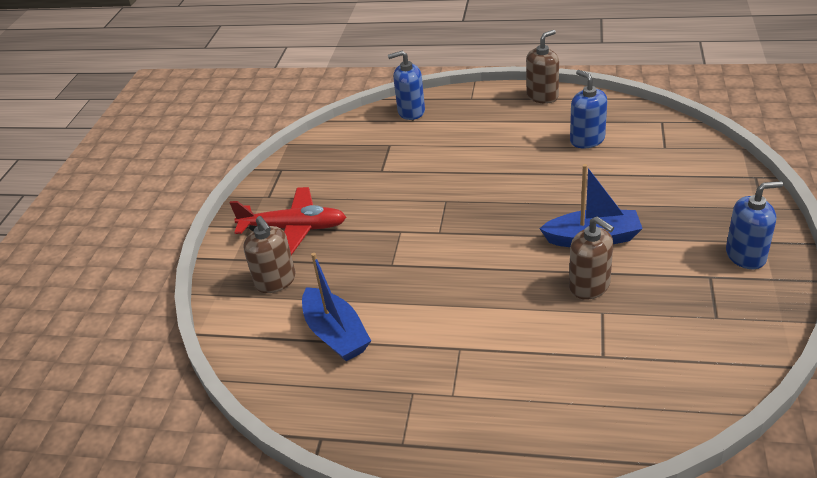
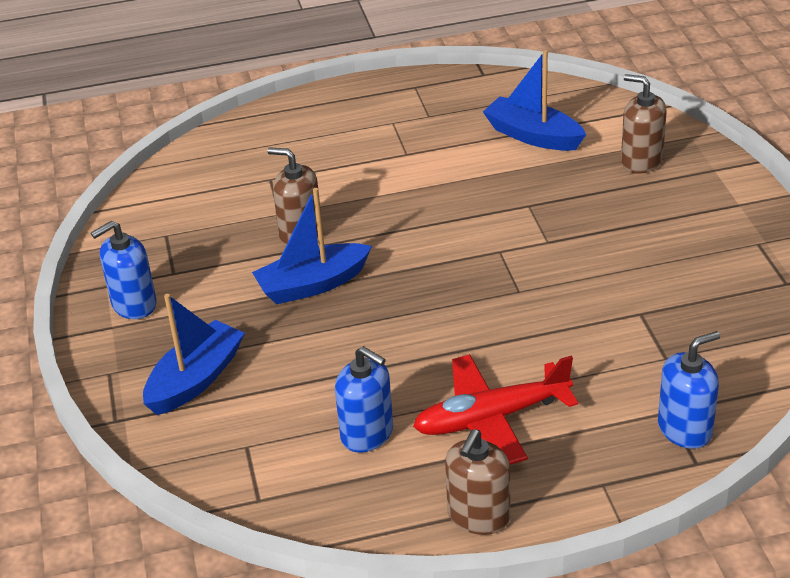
camera: 155 degrees right, 0 degrees up
red plane [230,187,346,255] -> red plane moved to [413,354,578,464]
none -> blue boat [143,294,245,415]

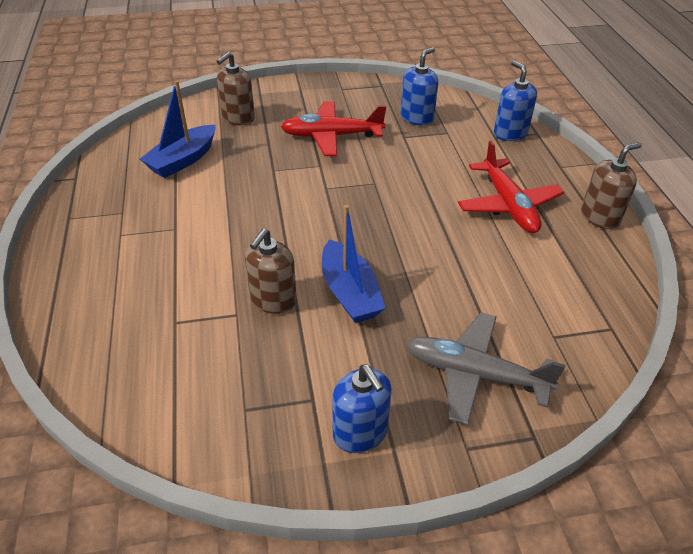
camera: 90 degrees left, 5 degrees up
blue boat [143,294,245,415] -> grey plane [406,312,565,425]
blue soap dispenser [335,346,393,453] -> blue soap dispenser moved to [401,47,438,126]
brown soap dispenser [445,429,510,535] -> brown soap dispenser turned 60 degrees counterclockwise [581,142,642,229]
none -> red plane [281,101,386,156]

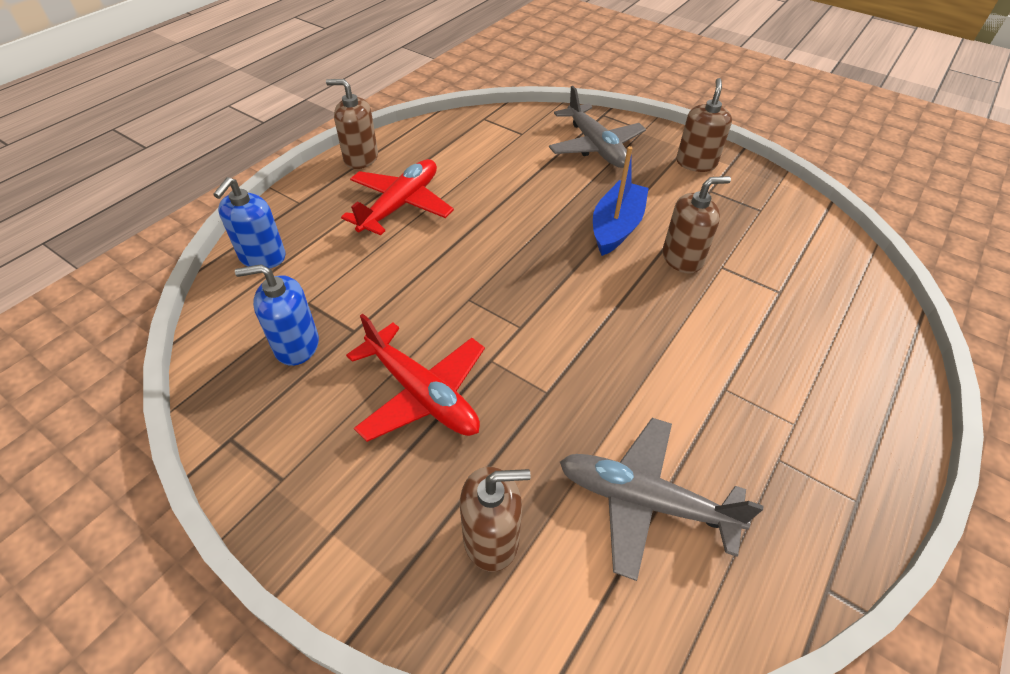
camera: 135 degrees left, 5 degrees up
blue boat [140,80,216,178] -> grey plane [560,418,763,581]
blue soap dispenser [332,364,392,453] -> brown soap dispenser [676,78,732,172]

